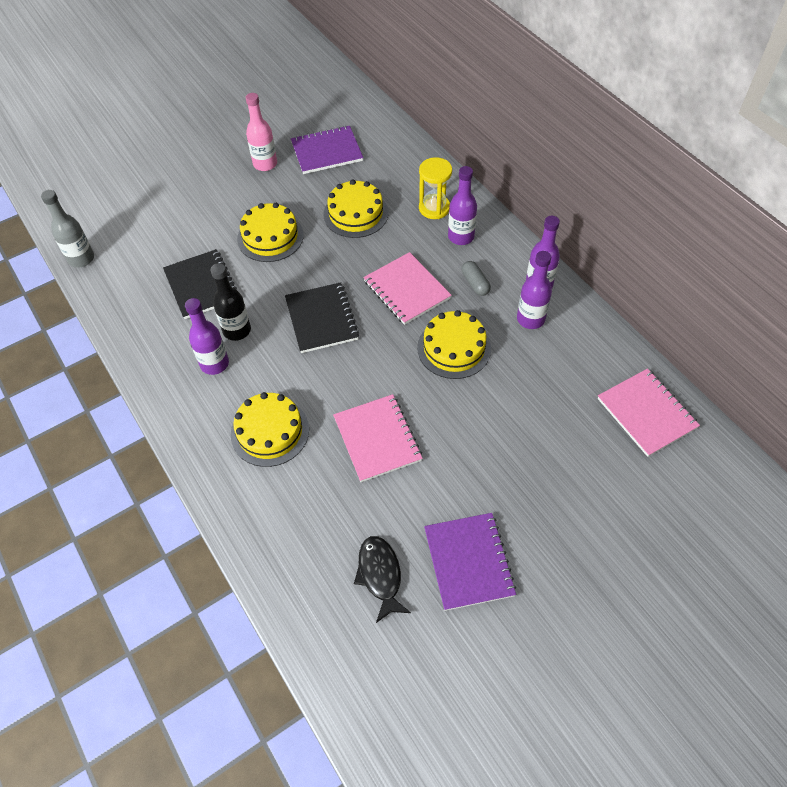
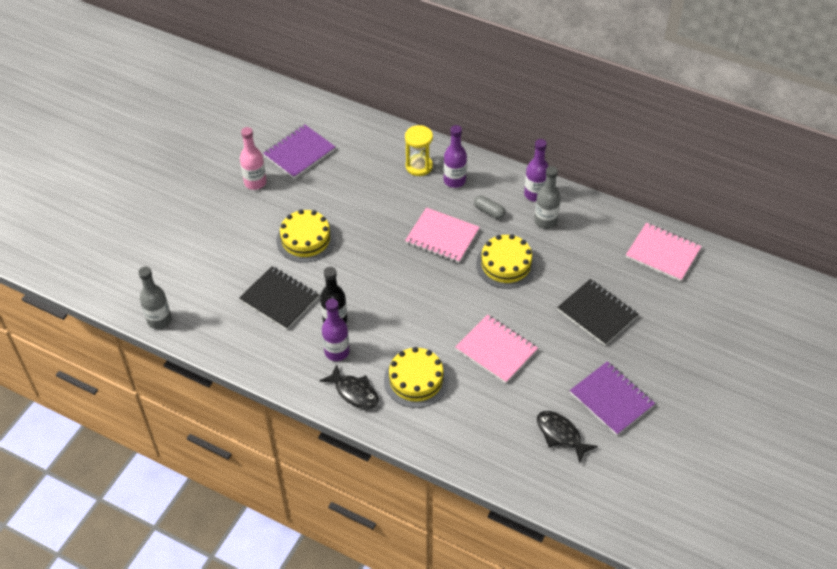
camera: 30 degrees left, 5 degrees down
black notebook [285,282,360,353] -> black notebook moved to [557,279,638,345]
yellow cake [323,179,388,238] -> none
purple bottle [517,251,552,329] -> grey bottle [534,166,561,229]
none -> black fish [320,364,379,409]

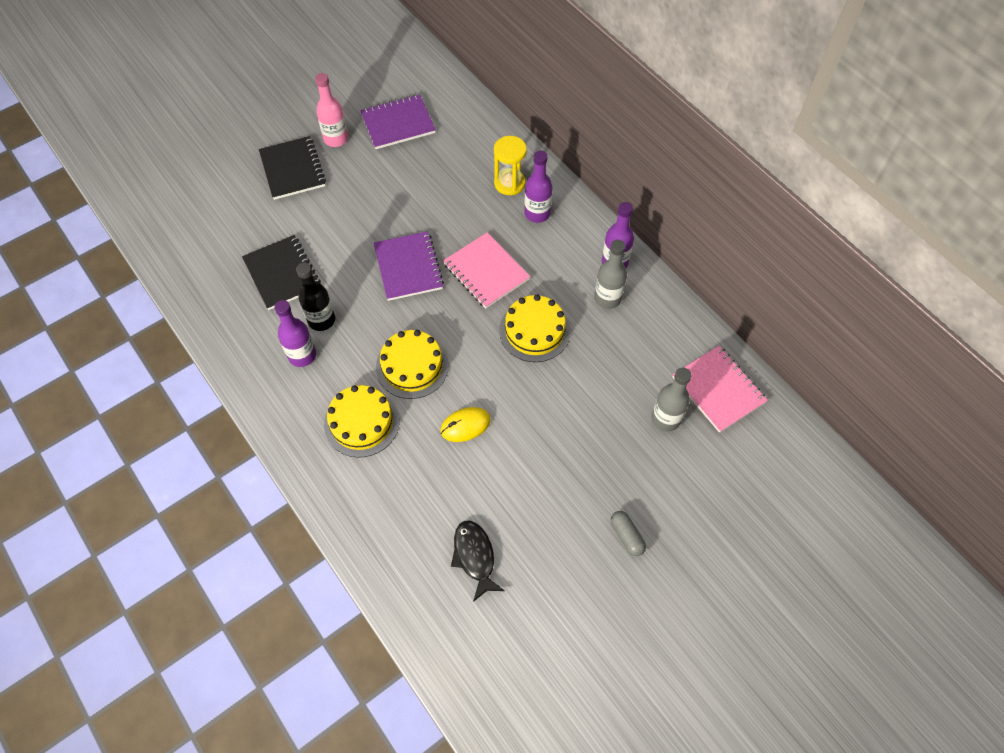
camera: 25 degrees right, 10 degrees up
grey bottle [138,267,172,329] -> grey bottle moved to [652,368,692,432]
yellow cake [276,209,336,263] -> yellow cake moved to [376,330,449,399]
black fish [320,364,379,409] -> none
pink notebook [455,315,538,383] -> yellow mouse [440,407,491,442]
grey capsule [474,196,506,219] -> grey capsule moved to [611,511,646,556]
black notebook [557,279,638,345] -> black notebook moved to [259,136,326,200]
purple notebook [570,361,655,436] -> purple notebook moved to [374,231,444,301]

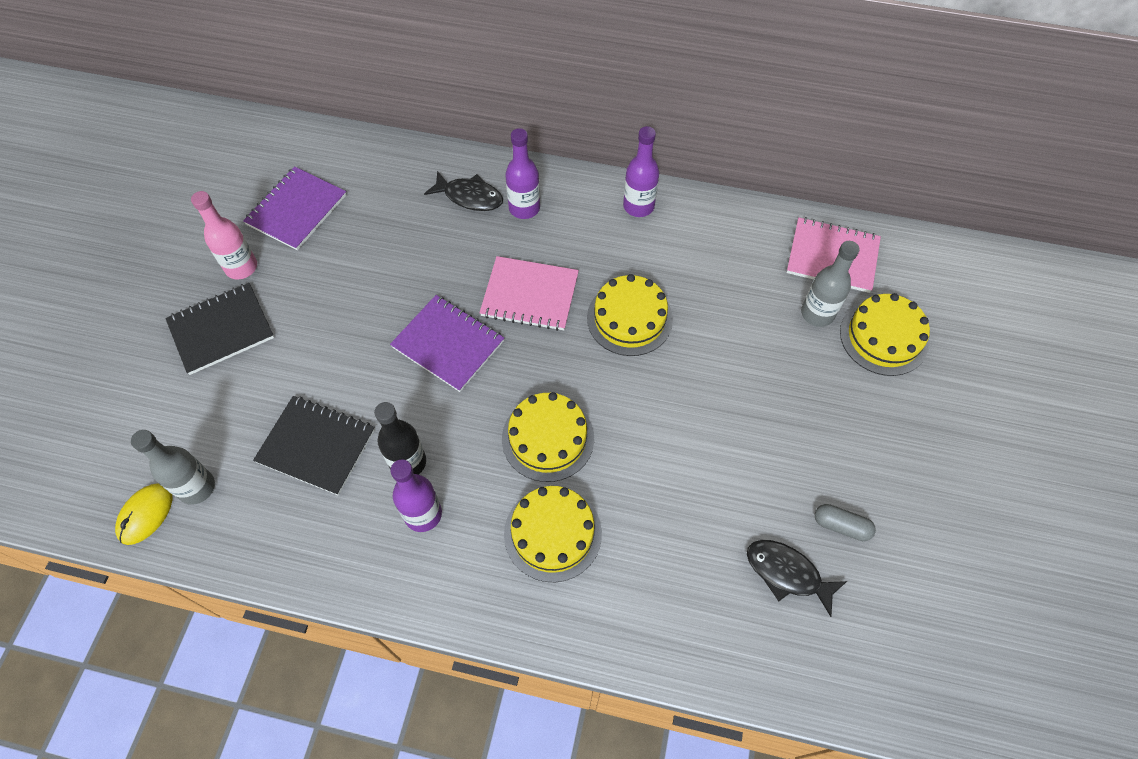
camera: 40 degrees left, 0 degrees up
black notebook [259,136,326,200] -> black notebook turned 60 degrees counterclockwise [165,283,274,375]
yellow mouse [440,407,491,442] -> yellow mouse moved to [115,483,172,545]
yellow hourglass [494,136,527,195] -> black fish [424,171,503,211]
grey bottle [594,240,627,309] -> grey bottle moved to [131,430,215,505]
grey capsule [611,511,646,556] -> grey capsule moved to [815,504,876,541]
none -> yellow cake [840,293,930,376]

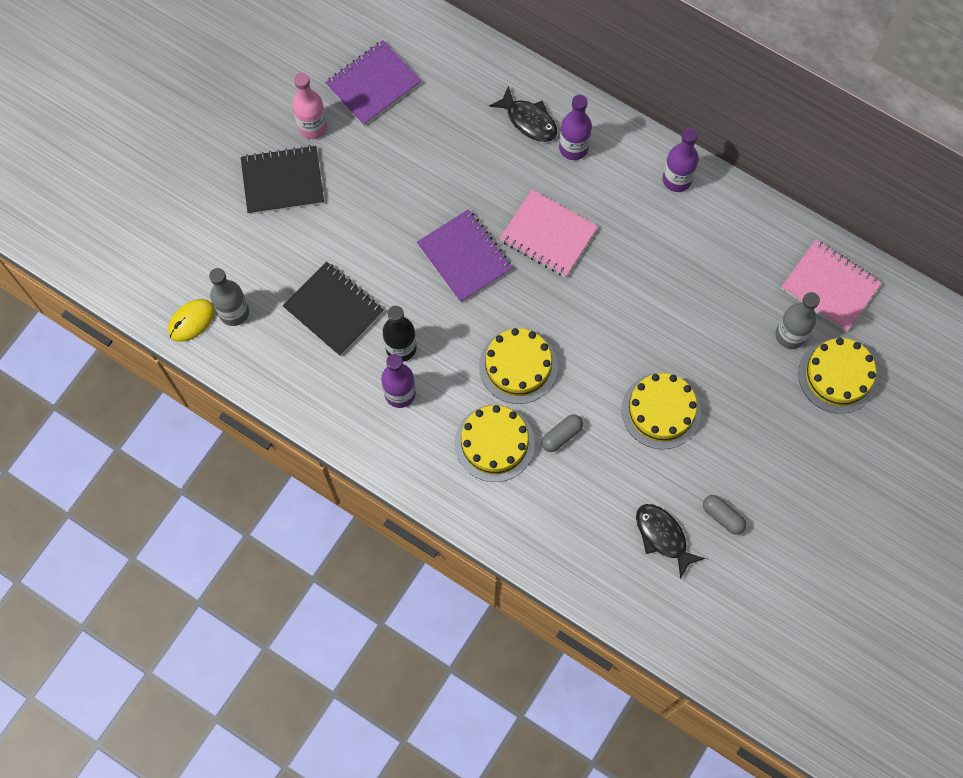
camera: 20 degrees right, 10 degrees up
yellow cake [587,274,673,356] -> yellow cake moved to [622,373,701,449]
none -> grey capsule [541,414,583,452]

